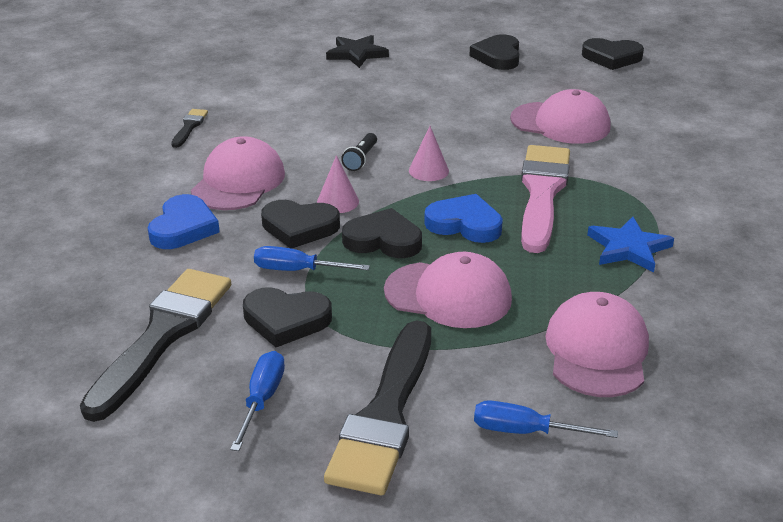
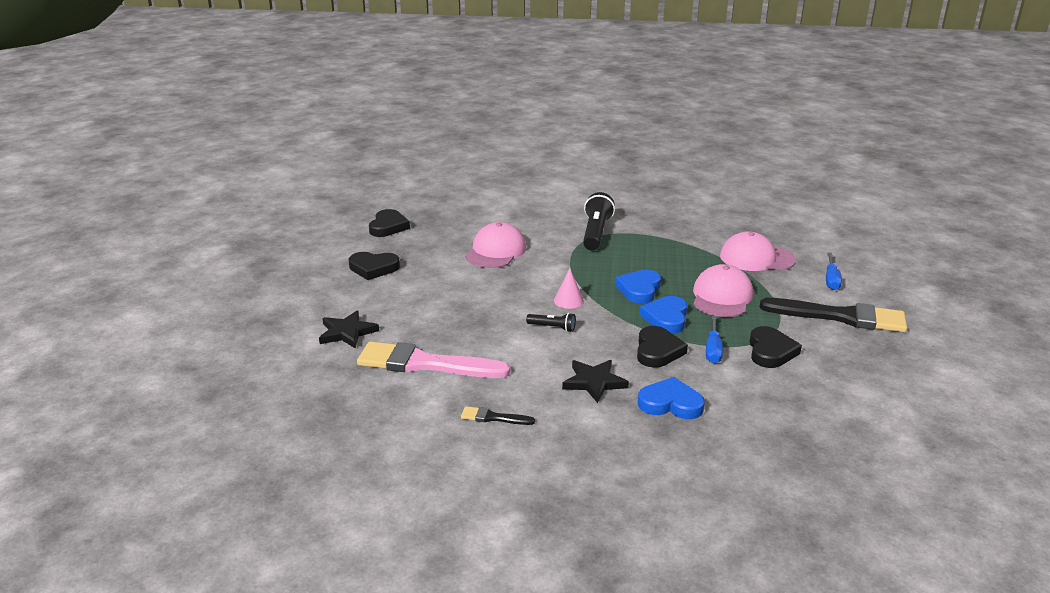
camera: 90 degrees left, 5 degrees down
black brush [80,269,231,422] -> none
pink cap [191,136,285,210] -> black star [562,360,629,403]
blue screwdriver [230,351,285,451] -> none
pink cone [317,155,359,213] -> none
black heart [342,208,422,258] -> blue heart [640,296,688,334]
pink brush [521,145,570,253] -> pink brush moved to [357,341,510,378]
blue star [587,217,674,273] -> none
none -> black flashlight [583,192,615,251]

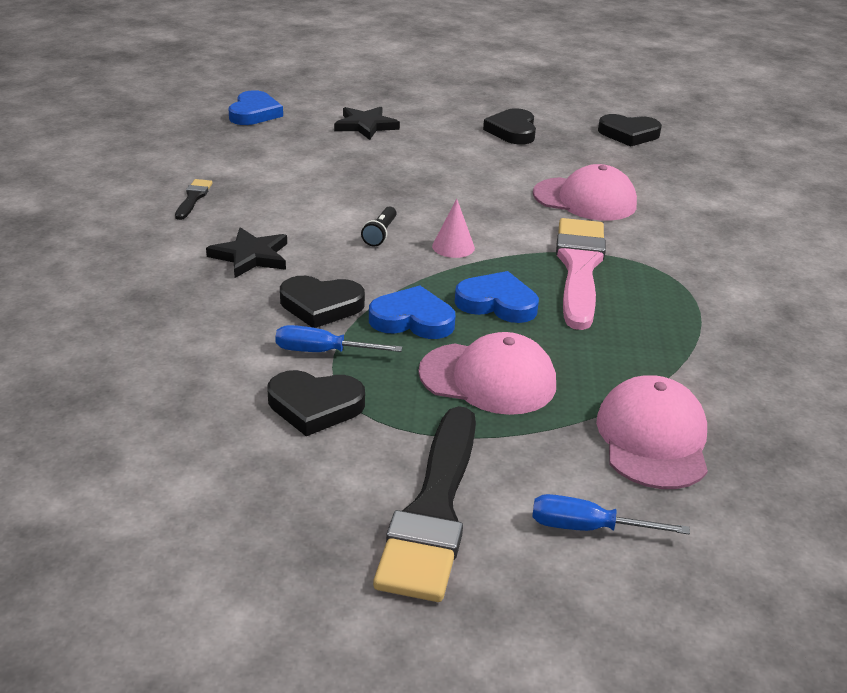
camera: 85 degrees right, 5 degrees up
pink brush [357,341,510,378] -> pink brush moved to [556,218,606,330]
black flashlight [583,192,615,251] -> none
blue heart [638,377,705,419] -> blue heart moved to [228,90,283,125]

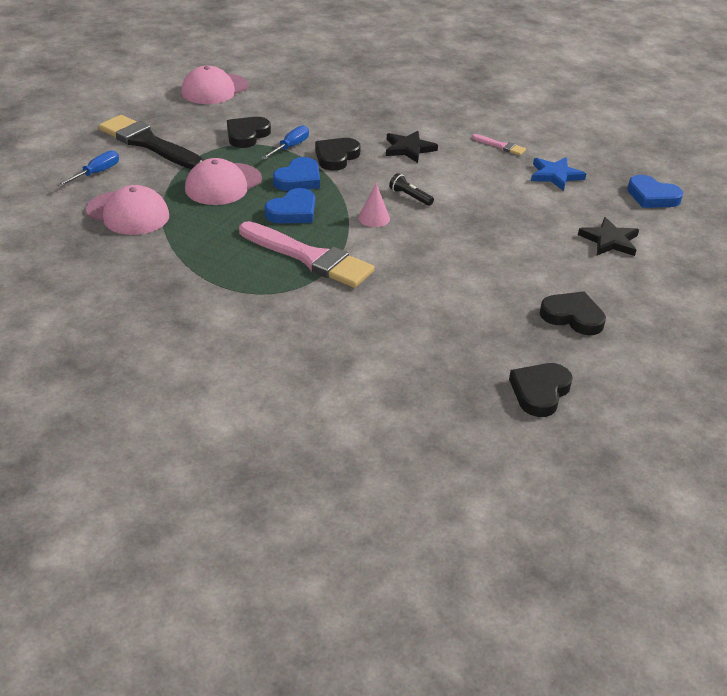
camera: 115 degrees right, 5 degrees up
black brush [175,179,213,220] -> pink brush [472,134,526,155]
pink cap [533,164,637,221] -> pink cap moved to [181,66,249,104]
none -> blue star [531,157,586,191]

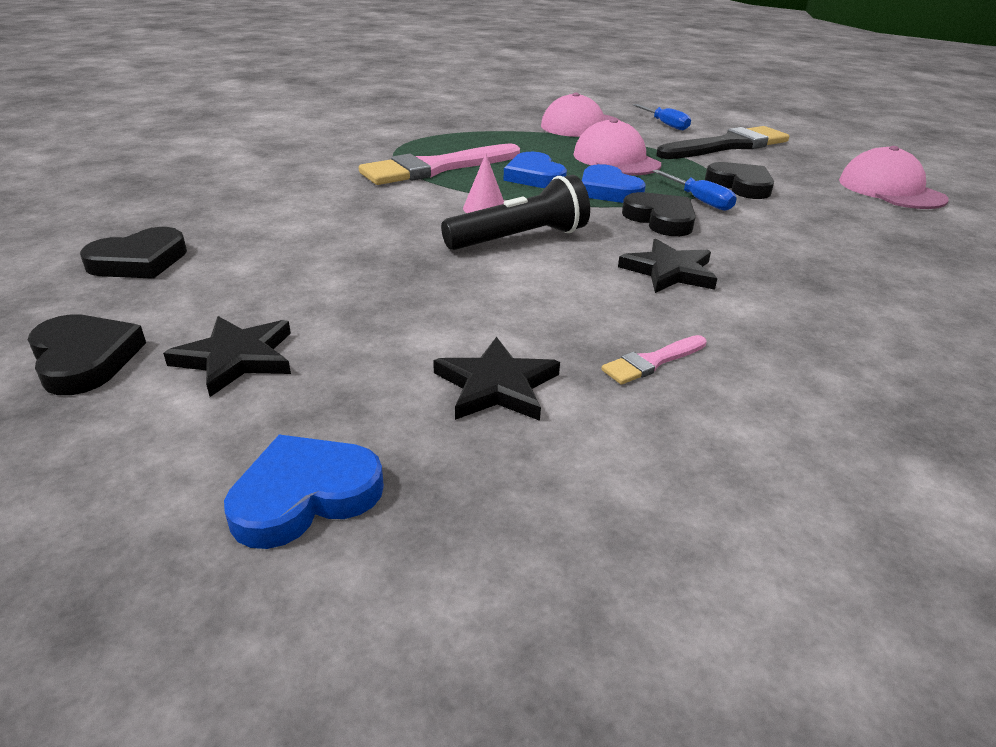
camera: 115 degrees right, 5 degrees down
black flashlight [389,173,434,206] -> black flashlight [441,175,590,250], size x1.97
black heart [509,363,573,417] -> black heart moved to [28,314,146,395]
blue star [531,157,586,191] -> black star [433,337,560,421]

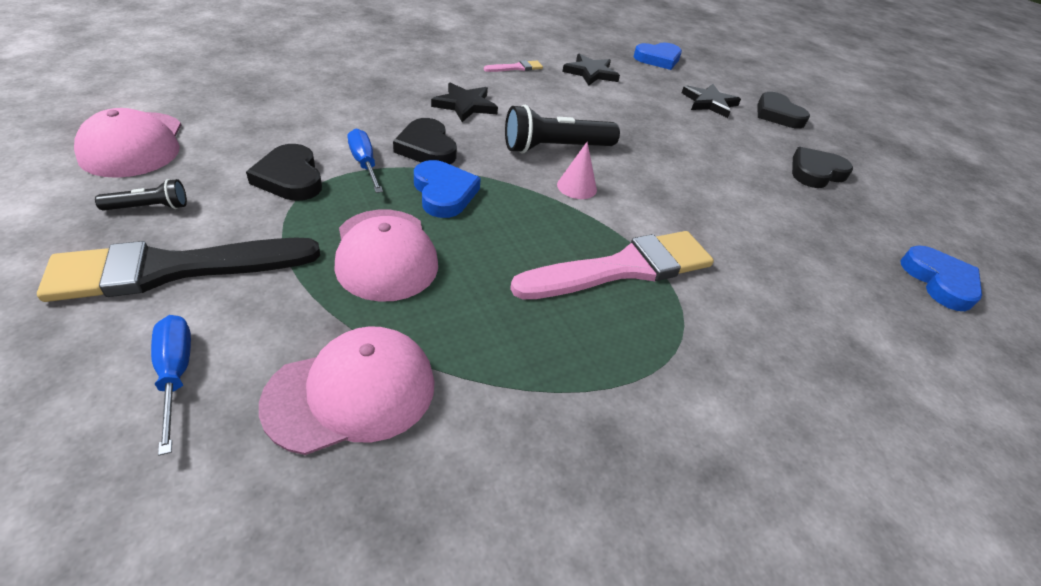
camera: 175 degrees left, 10 degrees up
blue heart [503,152,567,188] -> blue heart moved to [900,246,982,311]
none -> black flashlight [95,179,187,211]

